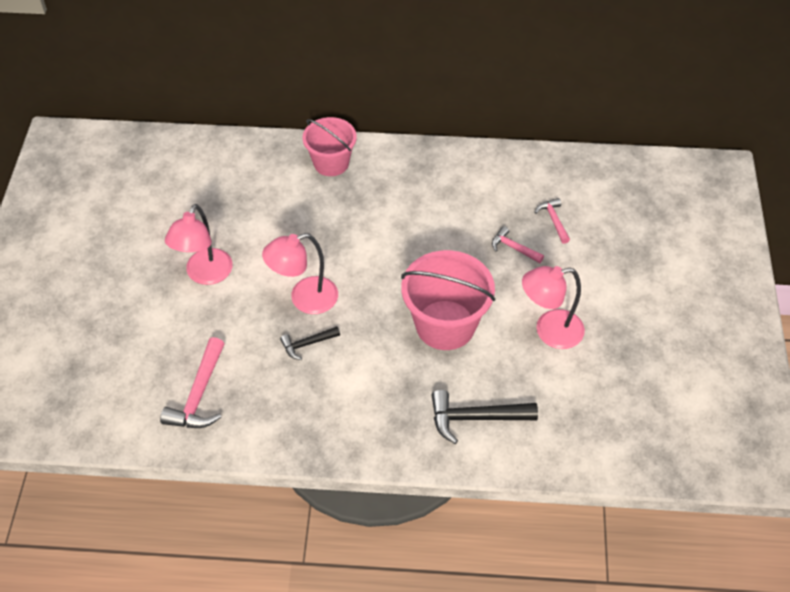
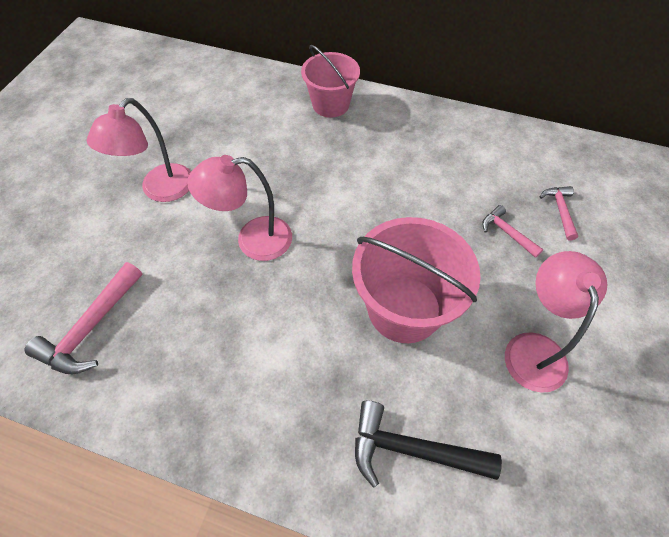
camera: 15 degrees right, 5 degrees up
black hammer [280,326,340,360] -> none
pink lamp [522,266,585,349] -> pink lamp turned 90 degrees clockwise [505,251,607,393]

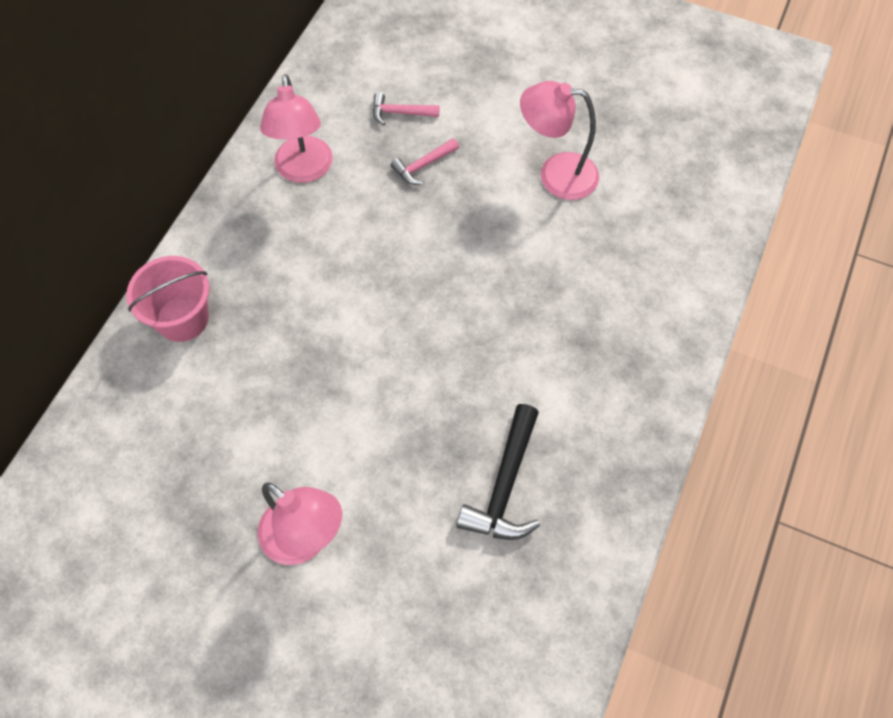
camera: 85 degrees left, 5 degrees up
pink hammer [25,262,142,374] -> none
pink lamp [187,155,292,261] -> pink lamp moved to [260,74,333,183]
pink bucket [352,217,481,343] -> none
black hammer [355,401,502,488] -> black hammer moved to [456,404,540,540]

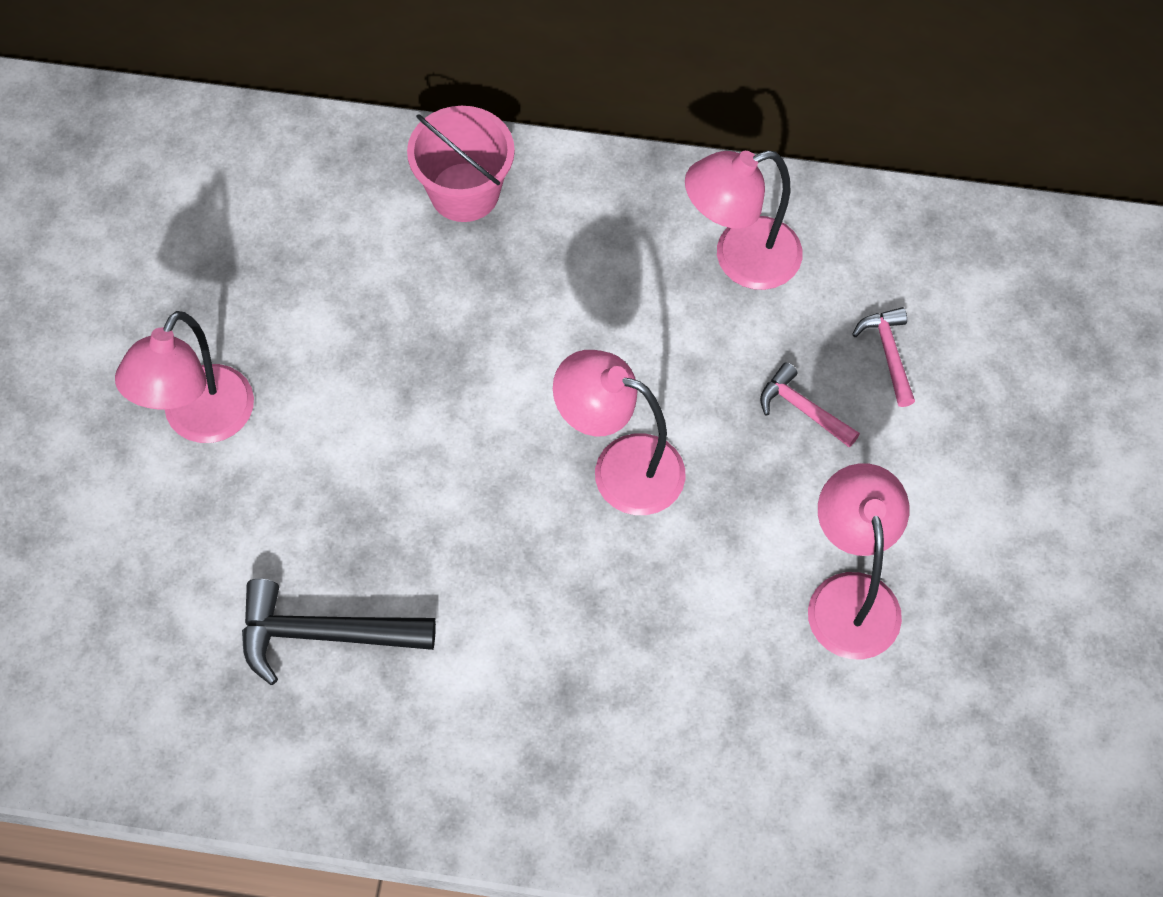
camera: 75 degrees right, 0 degrees up
none -> pink lamp [553,350,685,515]

